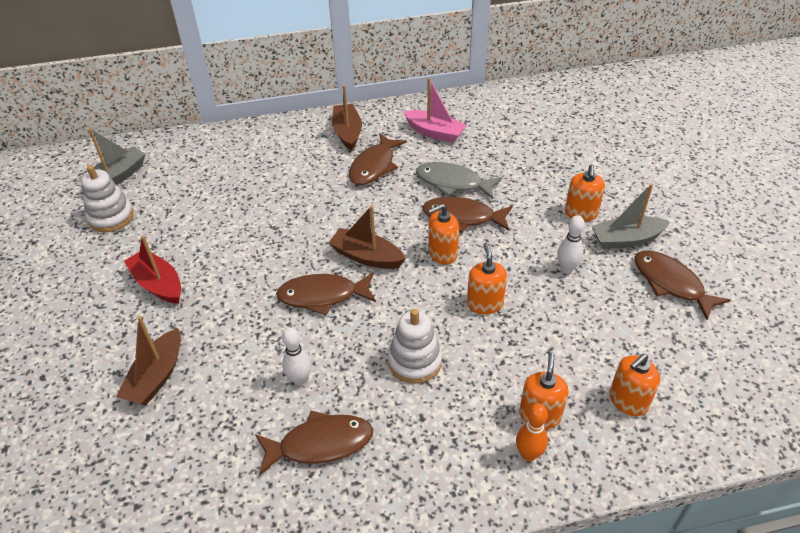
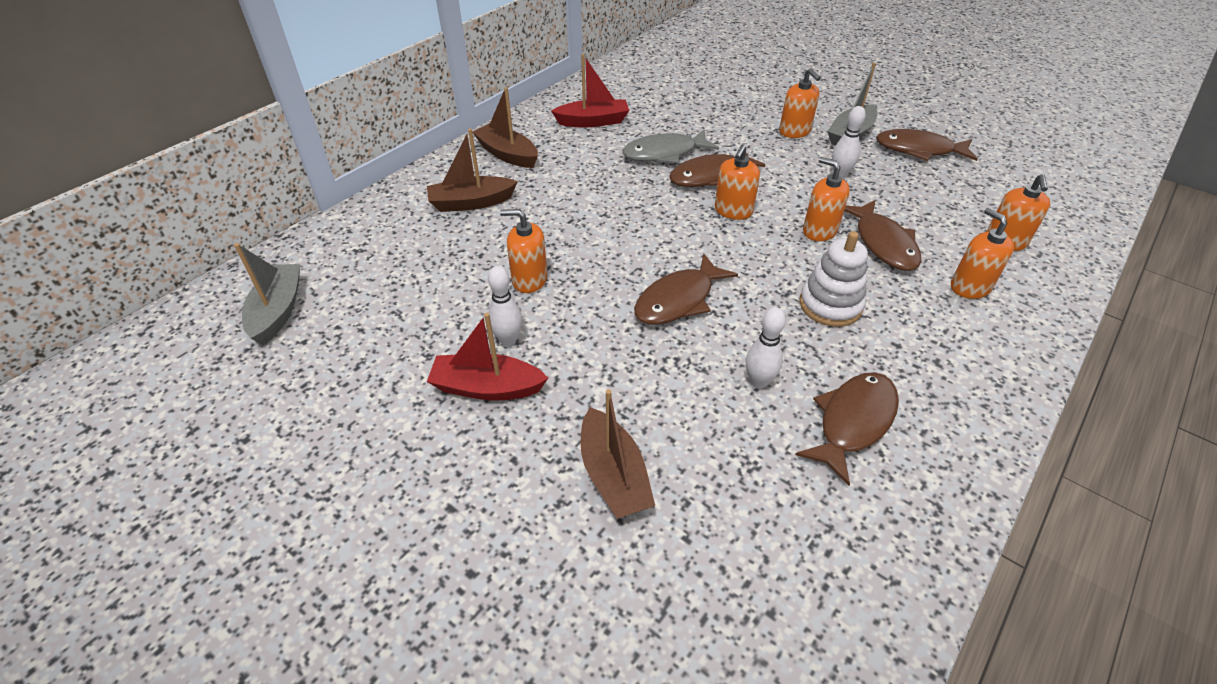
camera: 40 degrees left, 0 degrees up
white stacking toy [81,165,134,232] -> none
brown boat [329,205,406,269] -> brown boat moved to [427,129,518,212]
brown fish [349,133,407,185] -> brown fish moved to [844,200,921,271]
pink boat [403,78,467,143] -> red boat [551,54,630,127]
orange bowling pin [516,403,548,461] -> none
none -> white bowling pin [488,266,522,346]
none -> orange soap dispenser [500,209,547,293]

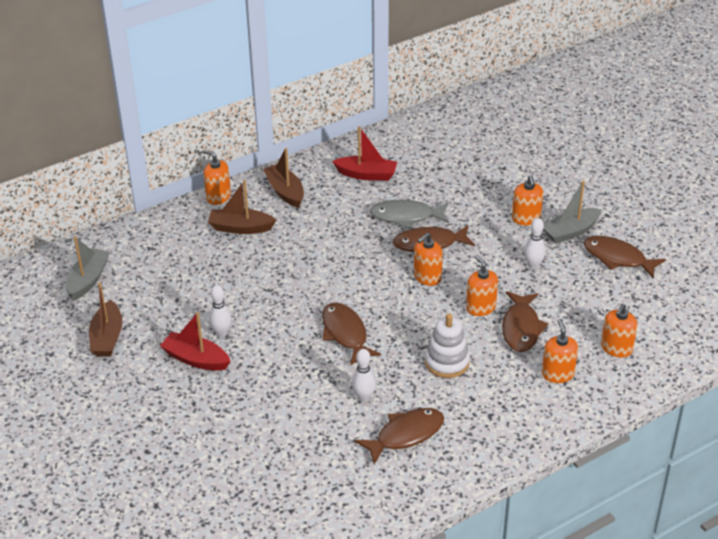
camera: 20 degrees right, 5 degrees down
orange soap dispenser [500,209,547,293] -> orange soap dispenser moved to [202,150,231,205]
brown boat [581,389,655,519] -> brown boat moved to [89,282,122,357]
brown fish [634,253,738,325] -> brown fish turned 90 degrees clockwise [322,302,381,366]

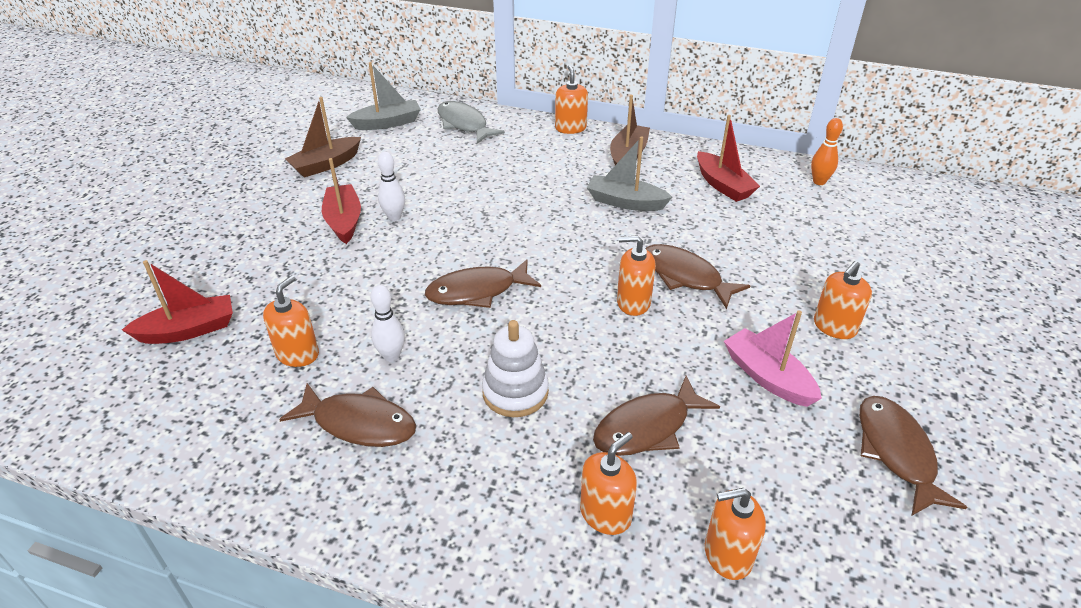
camera: 50 degrees right, 0 degrees up
brown boat [208,180,276,234] -> none
brown fish [322,302,381,366] -> brown fish turned 135 degrees counterclockwise [425,259,541,308]
grey fish [370,199,449,229] -> grey fish moved to [437,101,505,144]
orange soap dispenser [466,255,498,316] -> orange soap dispenser moved to [263,275,319,367]
white bowling pin [524,218,546,269] -> pink boat [724,310,822,407]
grey boat [543,181,602,244] -> grey boat moved to [587,137,672,211]
none -> red boat [122,260,233,344]
none -> orange bowling pin [811,118,843,185]

